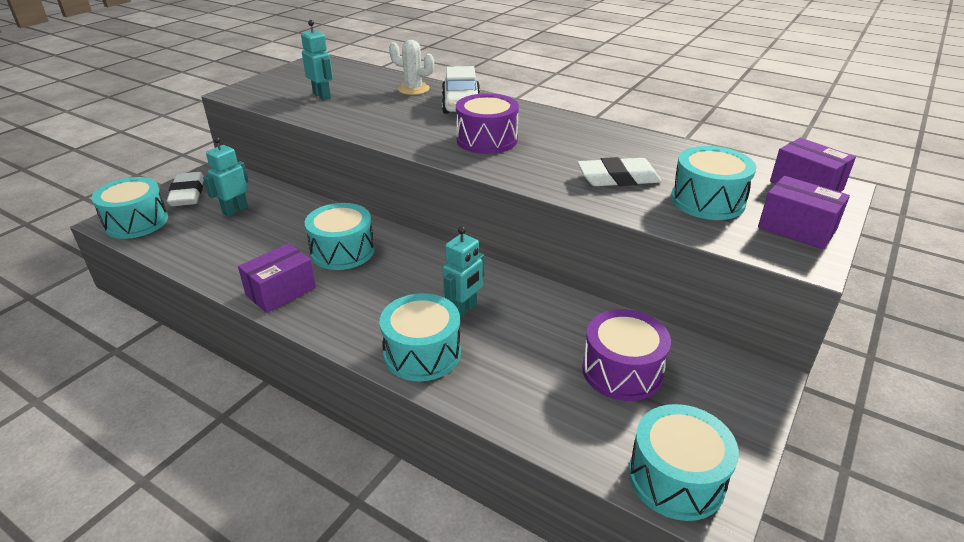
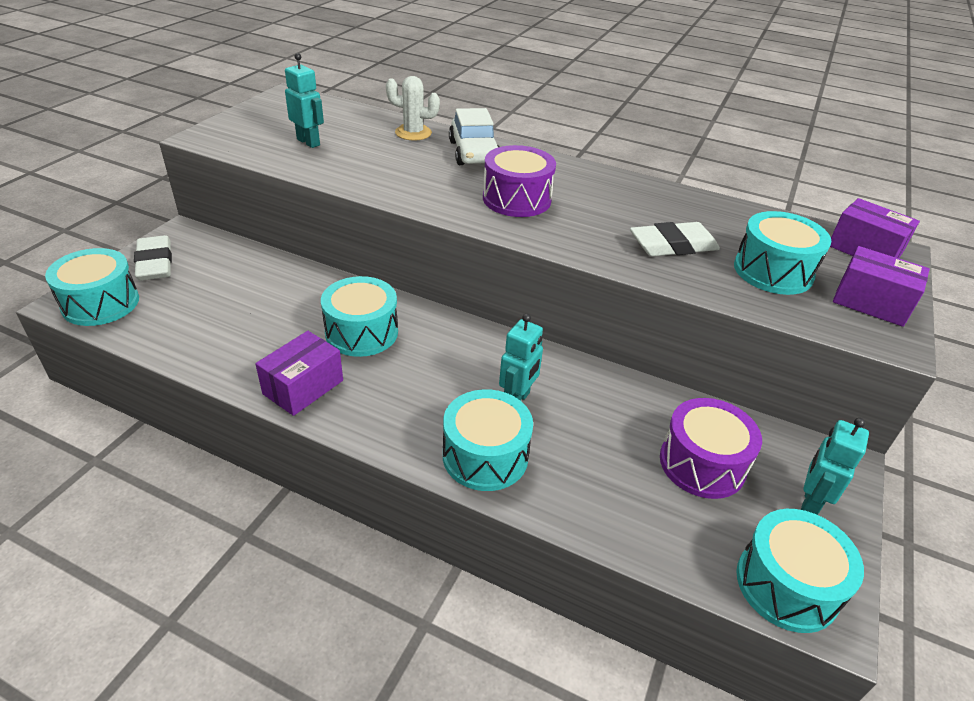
camera: 10 degrees left, 5 degrees up
turquoise robot [203,137,248,217] -> turquoise robot moved to [801,418,869,515]

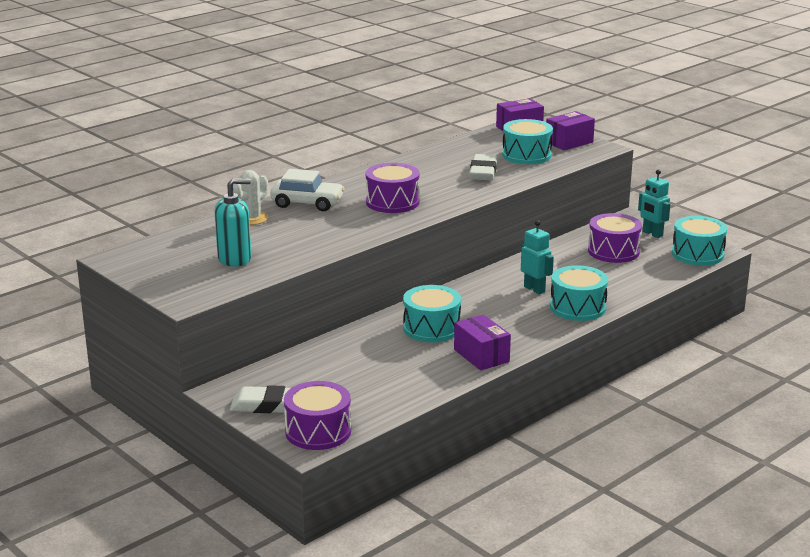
camera: 65 degrees left, 15 degrees down
turquoise drum [45,248,139,326] -> purple drum [284,381,351,450]
turquoise robot [285,53,324,148] -> turquoise soap dispenser [215,178,251,267]

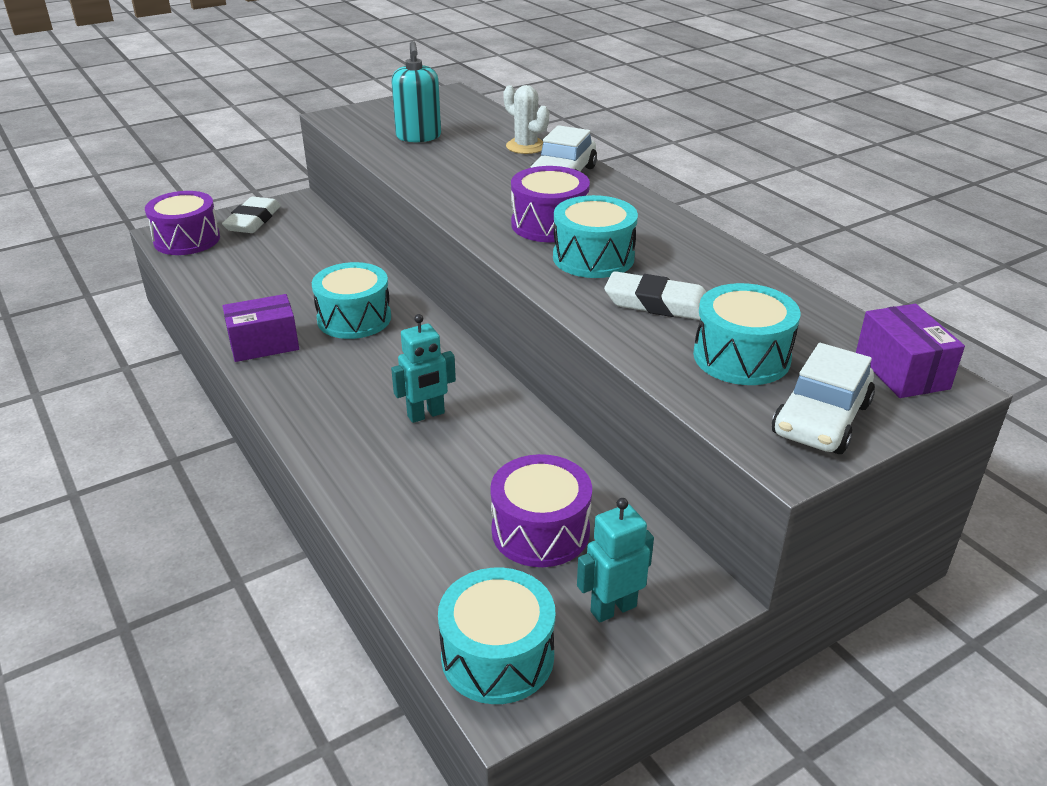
camera: 100 degrees right, 10 degrees up
purple box [546,111,595,150] -> white car [772,343,875,454]
turquoise drum [550,265,608,321] -> turquoise drum moved to [553,195,638,278]

